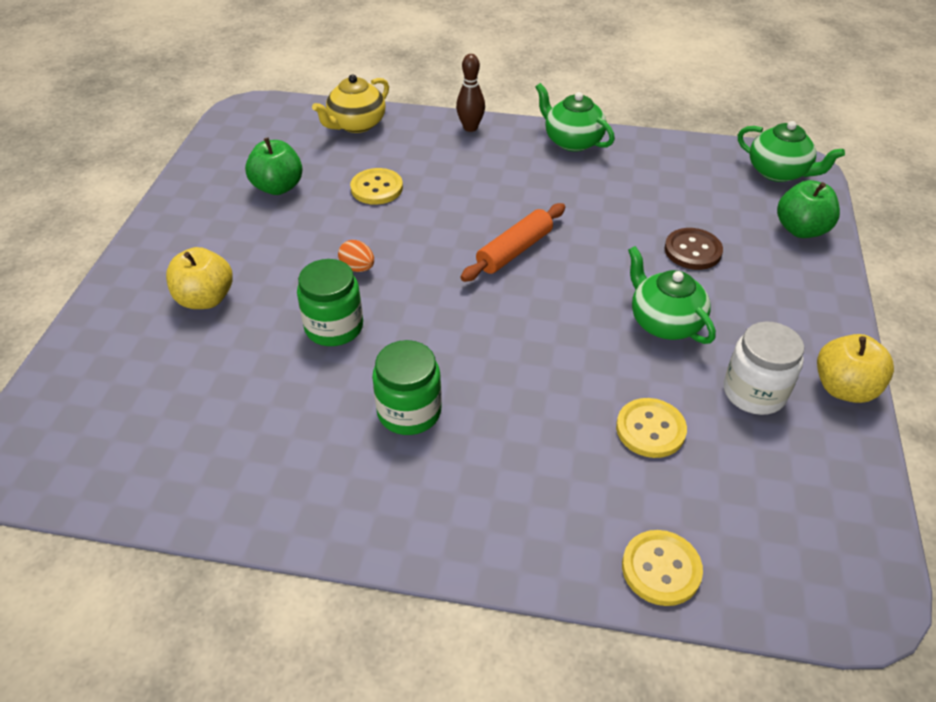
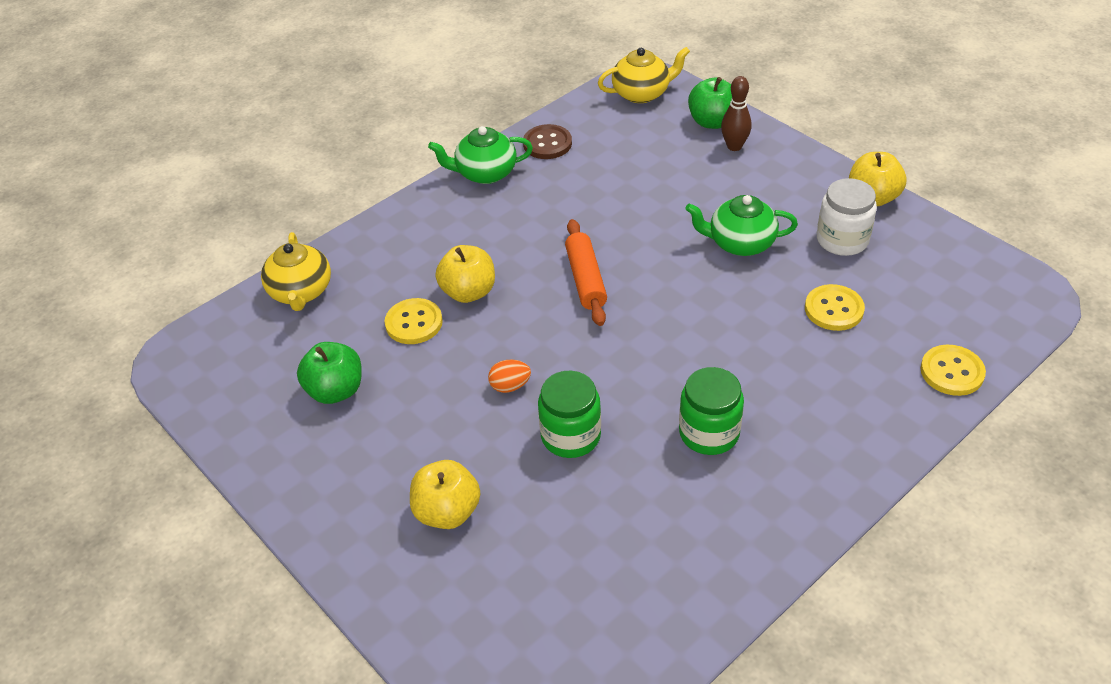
camera: 50 degrees left, 0 degrees up
brown bowling pin [456,54,485,132] -> brown bowling pin moved to [721,76,752,151]
brown button [665,228,723,270] -> brown button moved to [523,124,572,159]
green teapot [738,121,845,182] -> yellow teapot [598,47,690,103]
none -> yellow apple [435,245,495,303]

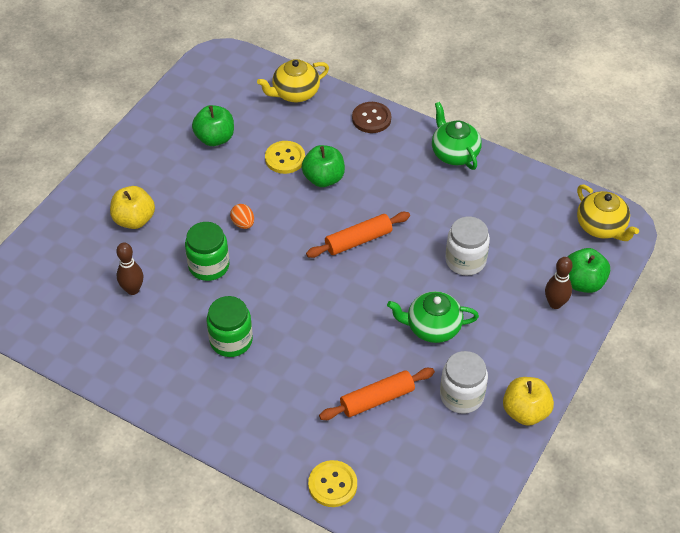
camera: 70 degrees right, 5 degrees up
yellow apple [435,245,495,303] -> green apple [302,145,345,187]
brown button [523,124,572,159] -> brown button moved to [352,102,391,133]
green teapot [685,195,798,256] -> green teapot turned 75 degrees counterclockwise [387,291,479,343]
yellow button [805,284,865,331] -> orange rolling pin [319,368,435,420]
none -> brown bowling pin [116,243,143,295]
none -> white jar [445,217,490,276]

